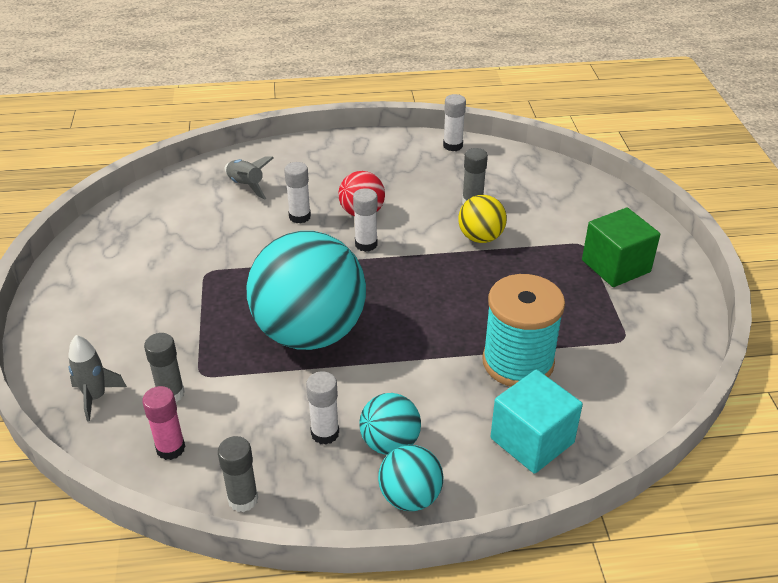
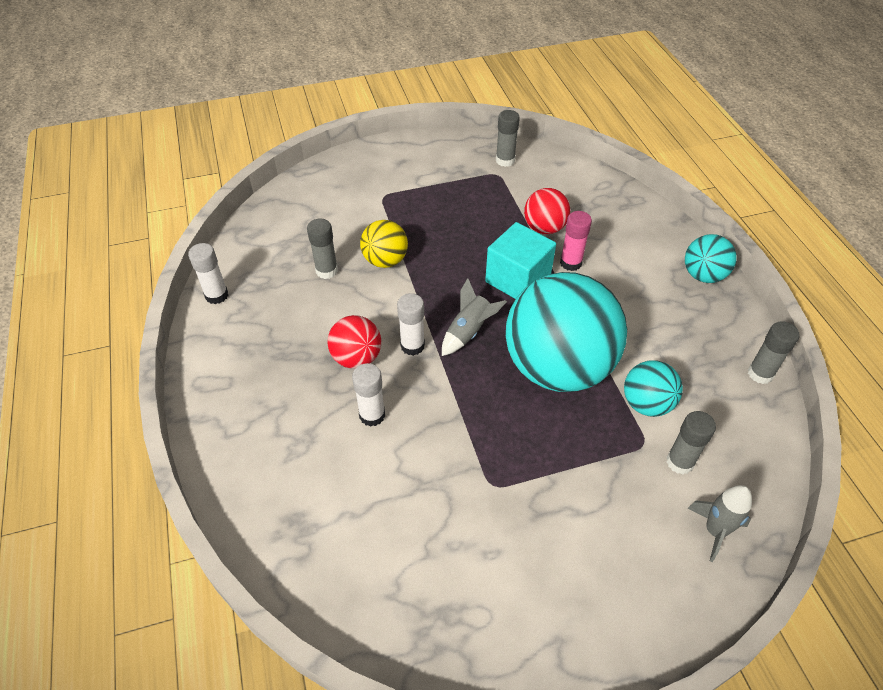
camera: 100 degrees left, 10 degrees up
pink glue stick [142,386,185,460] -> pink glue stick moved to [560,211,592,271]
grey rocket [225,156,274,200] -> grey rocket moved to [442,278,507,356]
white glue stick [306,371,339,445] -> none
turquoise ball [359,393,421,455] -> turquoise ball moved to [624,360,683,417]
turquoise spool [482,274,565,387] -> red ball [524,188,571,234]
turquoise cube [490,370,583,474] -> turquoise cube moved to [485,222,556,299]
green cube [582,208,660,287] -> none
none -> grey glue stick [496,110,520,167]

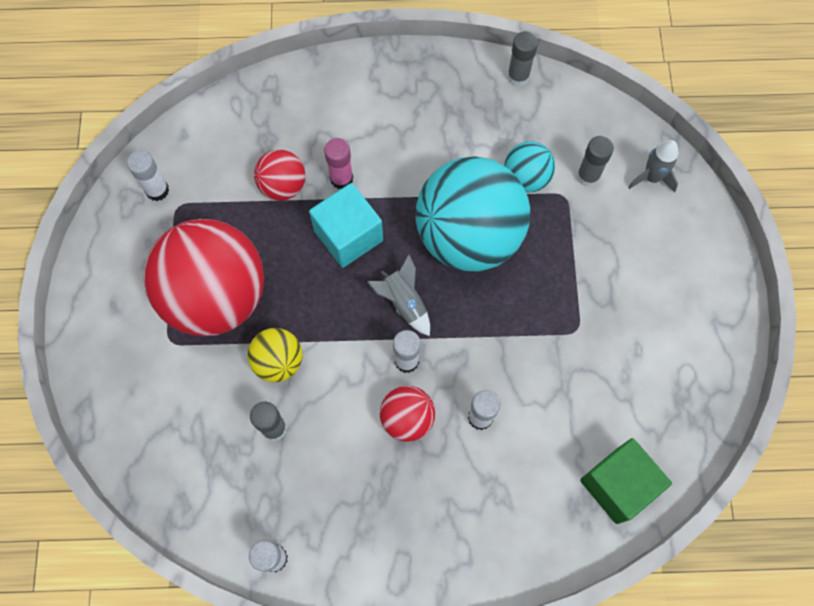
camera: 75 degrees left, 20 degrees up
grey glue stick [496,110,520,167] -> white glue stick [127,150,169,201]
turquoise ball [685,234,737,283] -> none
none -> red ball [144,219,264,336]
none -> green cube [580,438,672,524]

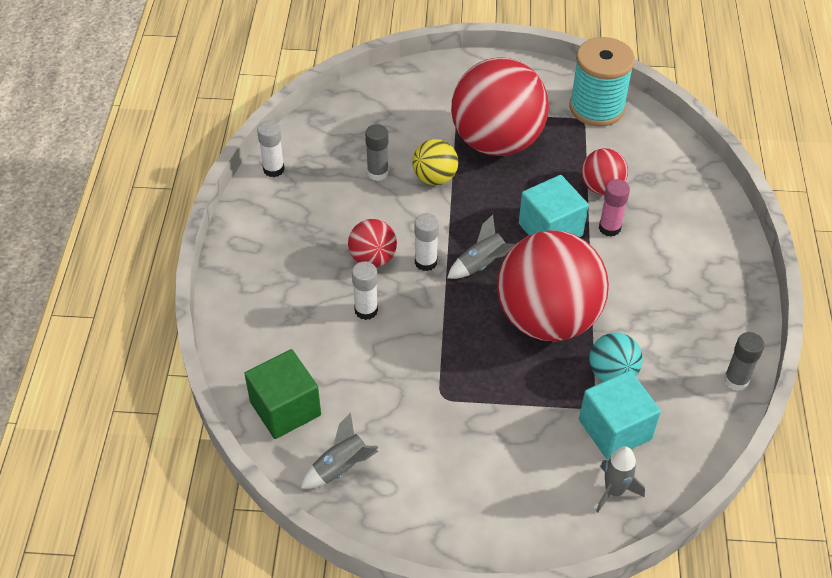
camera: 95 degrees right, 20 degrees down
white glue stick [127,150,169,201] -> turquoise spool [569,37,635,127]
turquoise ball [415,156,530,271] -> red ball [497,230,609,342]
grey glue stick [577,136,614,187] -> turquoise cube [579,371,661,460]
none -> grey rocket [301,413,378,489]

